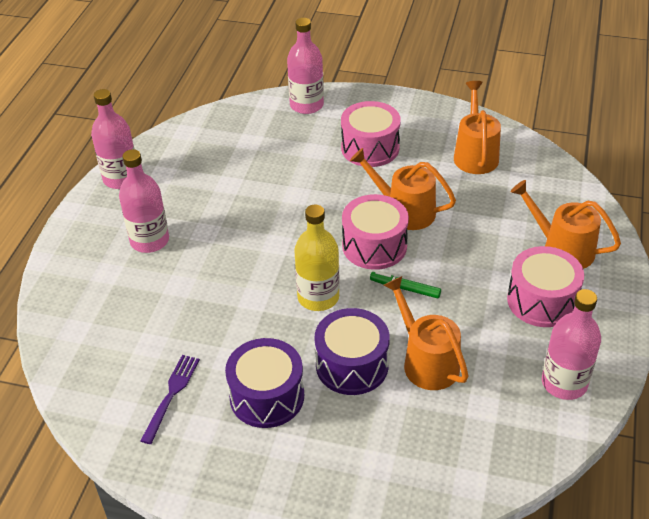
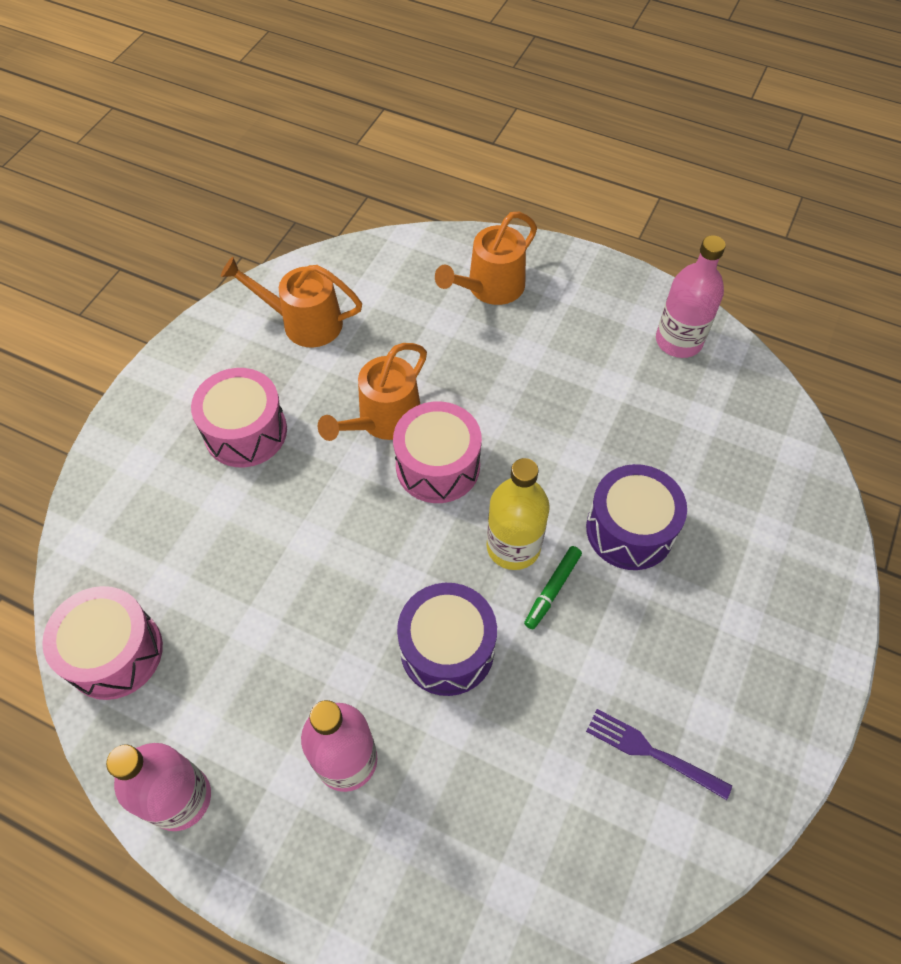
camera: 80 degrees left, 15 degrees up
purple drum [225,338,304,428] -> purple drum moved to [397,583,497,696]
pink bottle [287,18,324,114] -> none
green marker [370,271,441,299] -> green marker moved to [524,546,582,629]
orange watering can [384,276,468,390] -> none
pink drum [507,246,584,327] -> pink drum moved to [42,586,163,700]

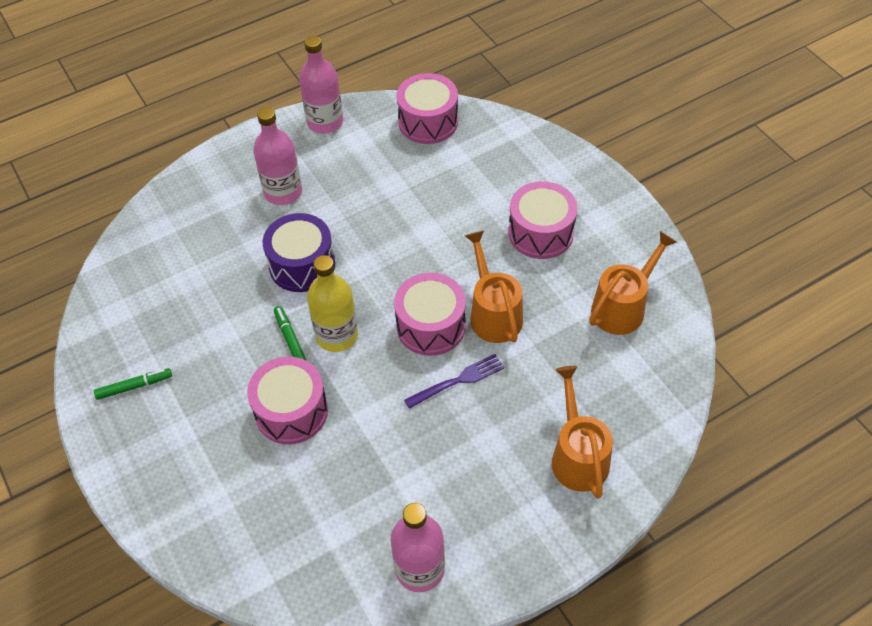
camera: 125 degrees right, 5 degrees down
purple drum [586,464,687,570] -> pink drum [247,357,328,444]
purple fork [586,709,732,800] -> purple fork moved to [404,354,504,409]
none -> green marker [94,368,172,400]

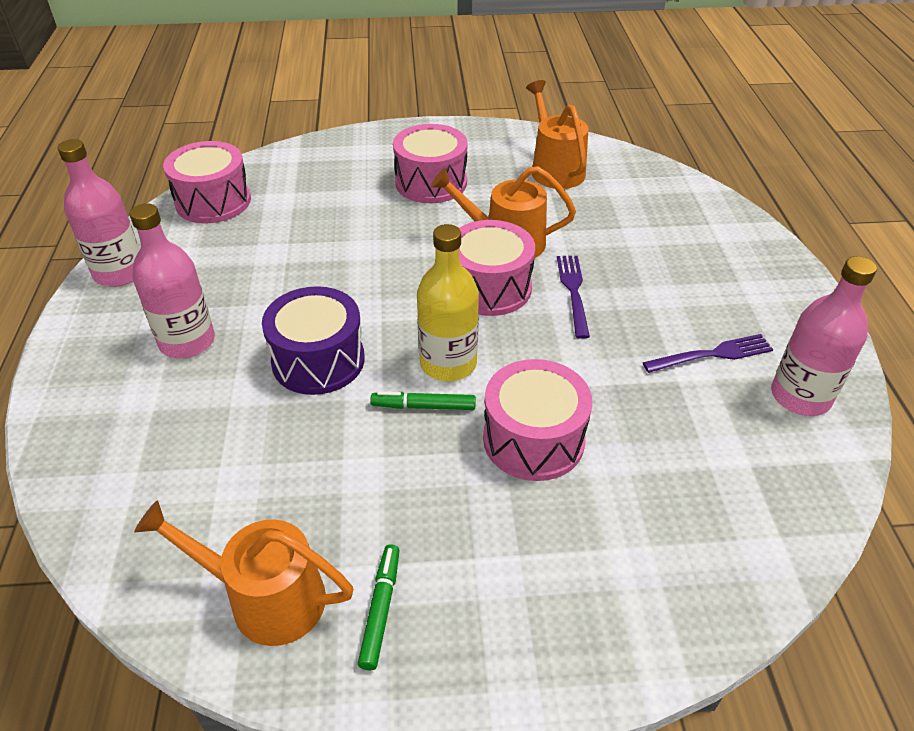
camera: 65 degrees left, 10 degrees down
orange watering can [552,366,613,499] -> orange watering can moved to [134,500,353,646]
none -> purple fork [643,334,773,373]

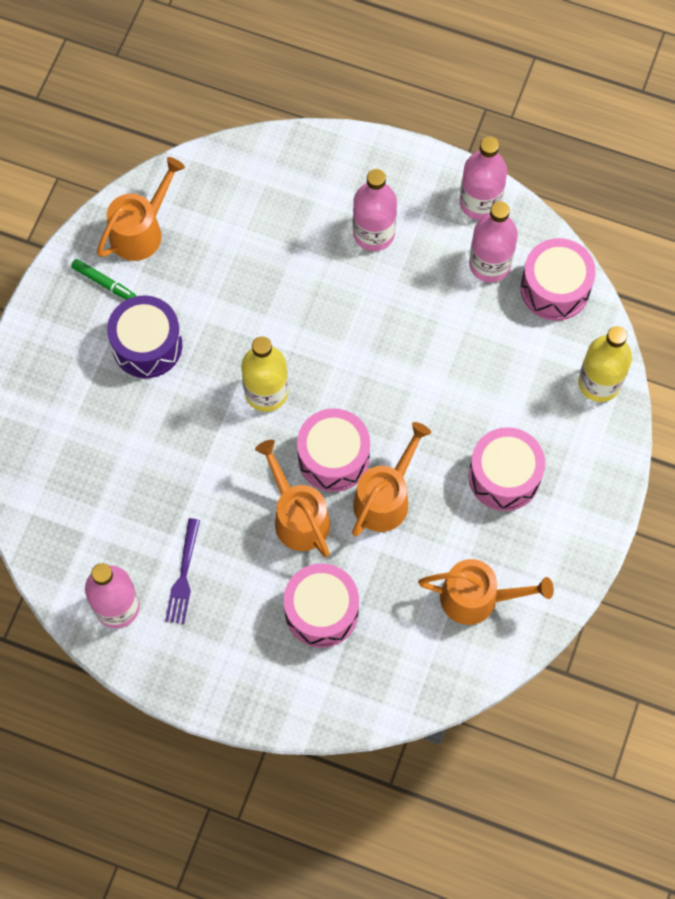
camera: 115 degrees right, 25 degrees up
purple drum [262,286,365,395] -> purple drum moved to [107,296,182,378]
green marker [370,391,476,410] -> none
pink drum [483,359,592,481] -> pink drum moved to [284,563,359,648]
purple fork [557,256,590,339] -> orange watering can [255,440,330,557]
none -> pink bottle [469,201,518,282]
none -> yellow bottle [578,326,632,402]

